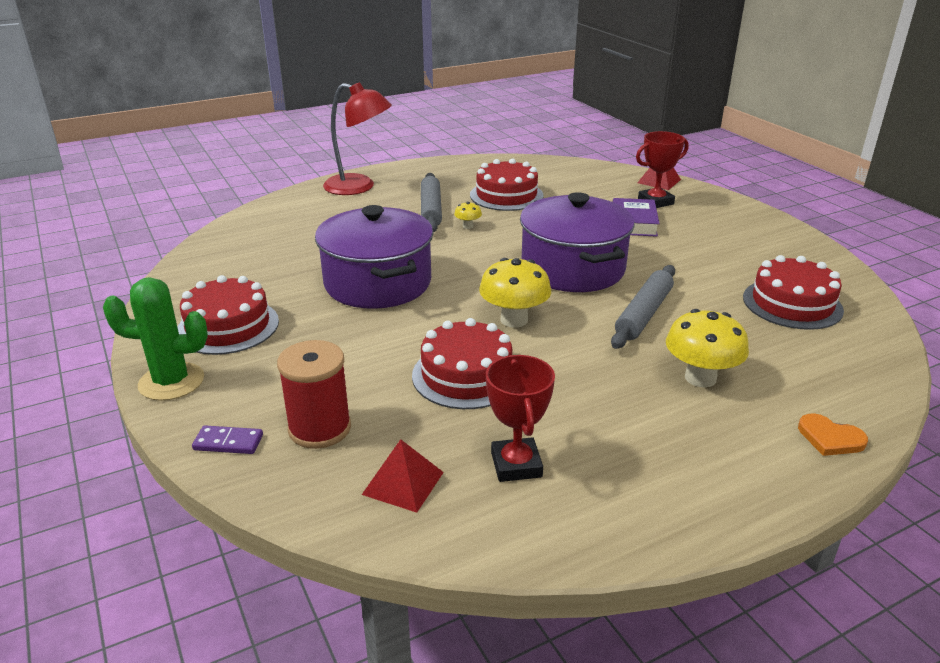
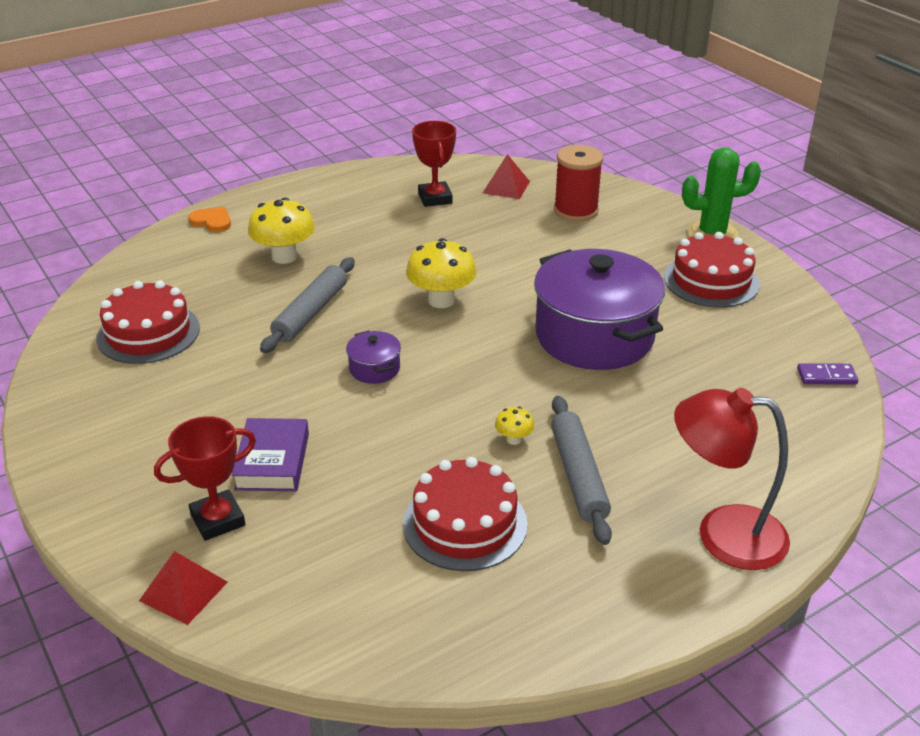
camera: 175 degrees right, 5 degrees up
purple domino [192,425,263,454] -> purple domino moved to [797,363,858,385]
red cake [412,318,512,409] -> none
purple pot [520,192,635,292] -> purple pot [346,331,401,384], size x0.41

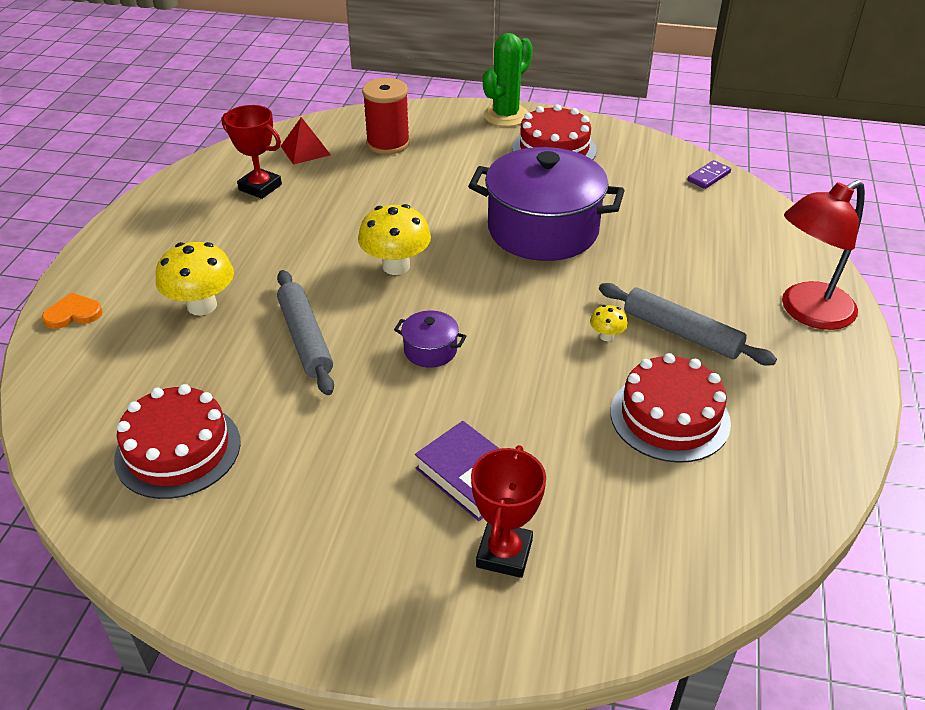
camera: 45 degrees left, 5 degrees up
red pyramid [139,551,228,625] -> none

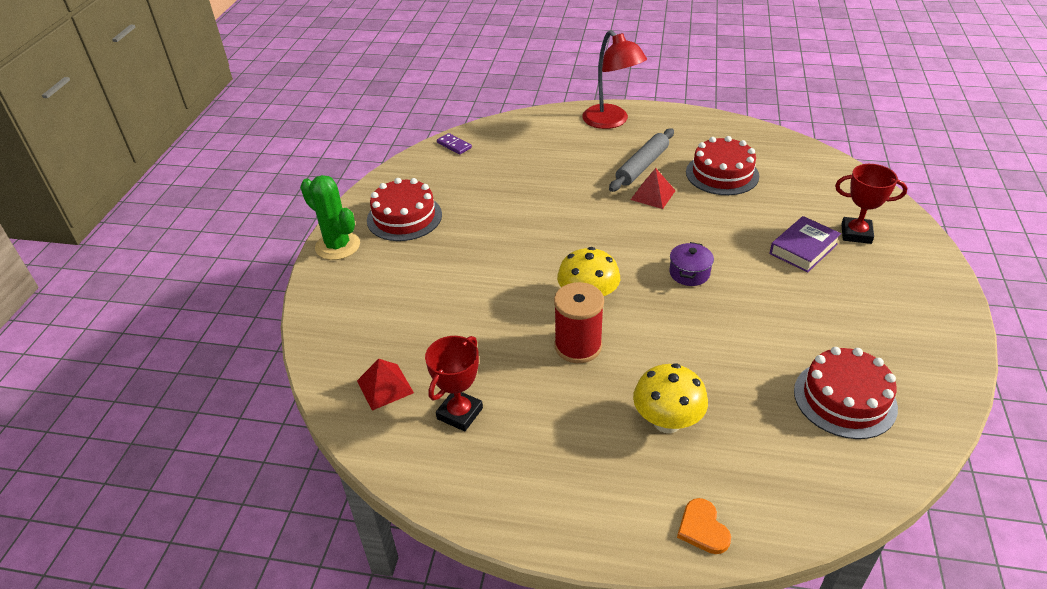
camera: 90 degrees left, 0 degrees up
grey rolling pin [277,270,334,395] -> none
red spool [362,78,410,155] -> red spool moved to [554,282,604,363]
purple pot [468,147,625,261] -> none
yellow mushroom [590,305,628,341] -> red pyramid [630,168,676,209]

